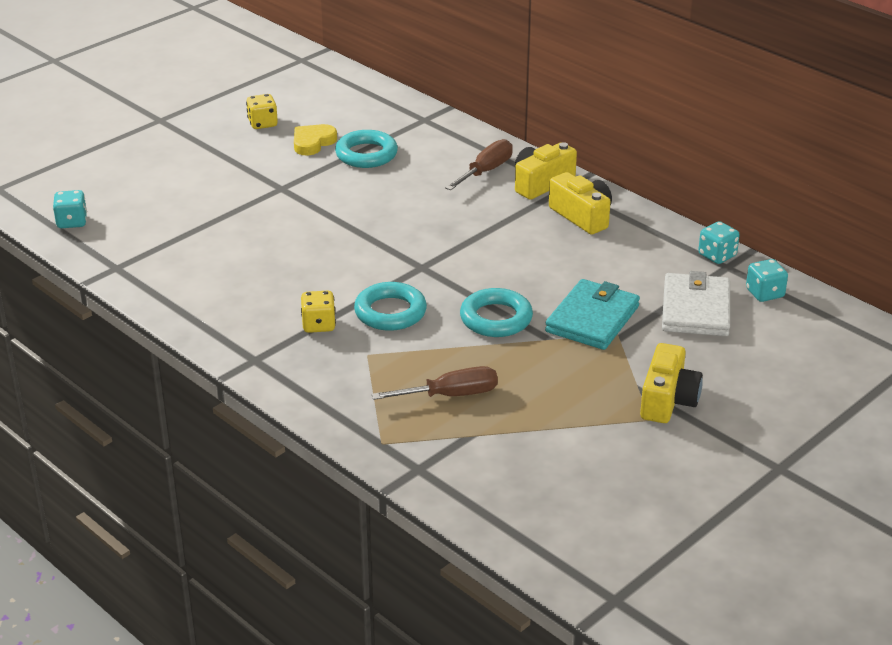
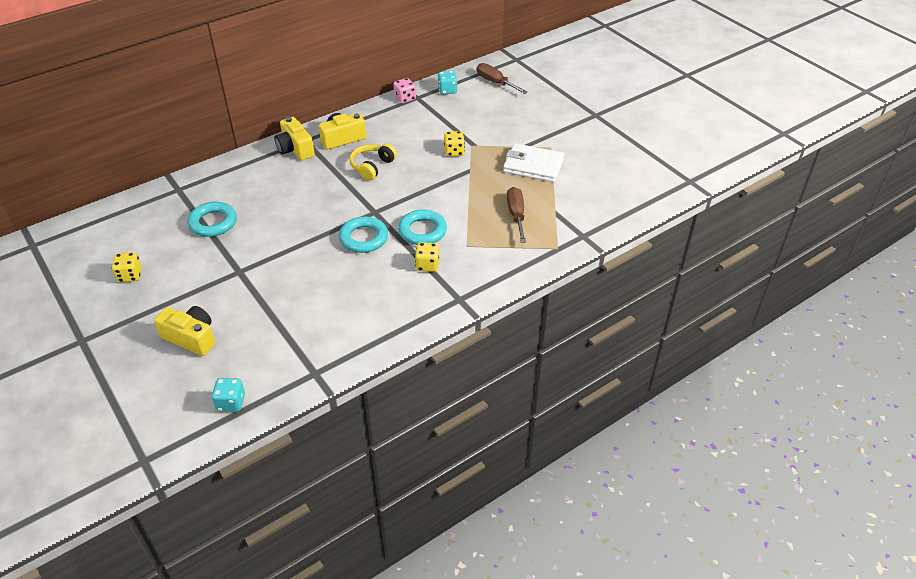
camera: 80 degrees left, 10 degrees up
yellow heart [294,124,337,155] -> none
brown screwdriver [445,139,513,190] -> brown screwdriver moved to [477,63,528,94]
turquoise ring [460,288,533,337] -> turquoise ring moved to [339,216,388,253]
turquoise wallet [545,279,640,350] -> yellow dice [444,131,465,157]
yellow camera [640,343,703,423] -> yellow camera moved to [154,306,215,356]
white wallet [662,271,730,336] -> white wallet moved to [503,143,564,182]
turquoise dice [698,221,740,264] -> pink dice [393,78,416,103]
none -> yellow headphones [350,144,397,181]

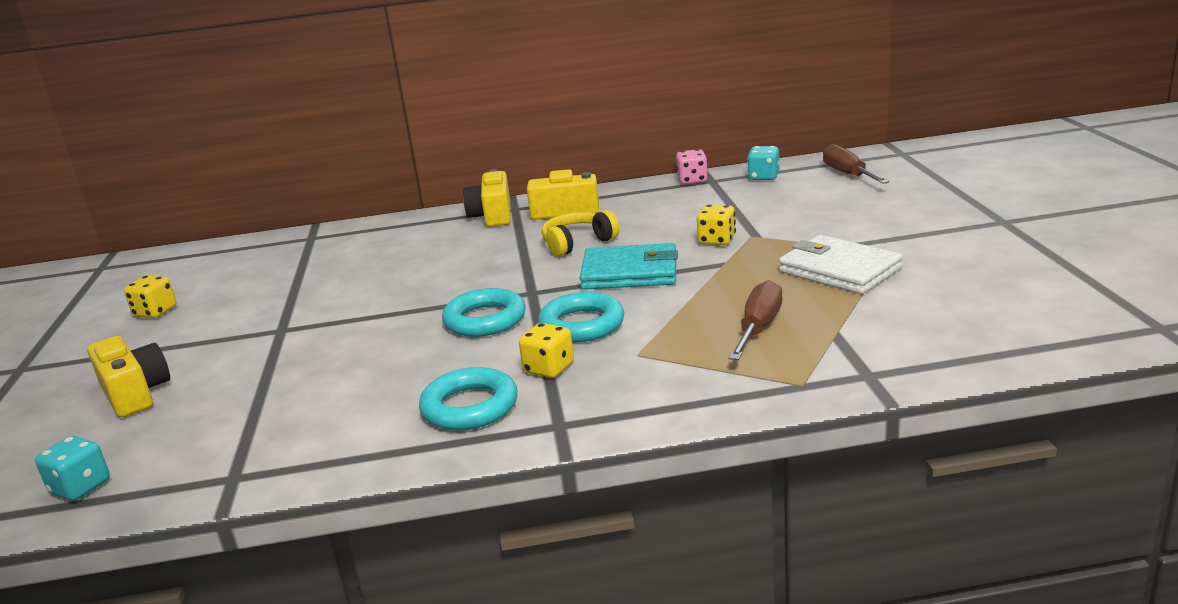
camera: 30 degrees right, 20 degrees down
turquoise ring [188,202,237,237] -> turquoise ring moved to [419,367,518,430]
none -> turquoise wallet [580,243,678,290]

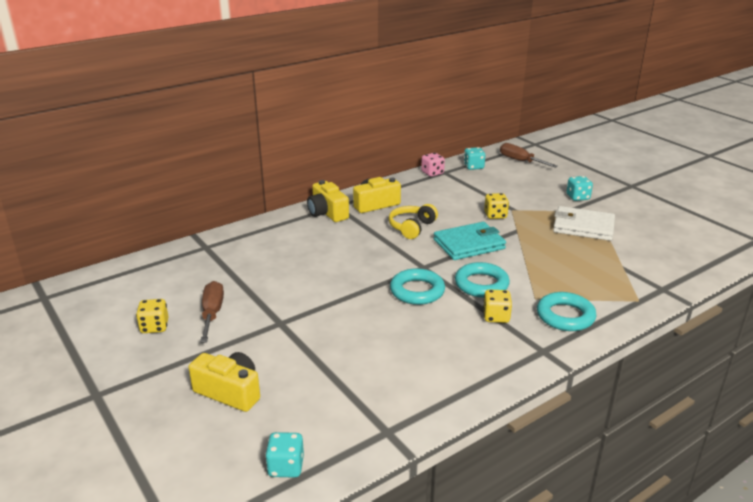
camera: 30 degrees left, 5 degrees up
turquoise ring [419,367,518,430] -> turquoise ring moved to [537,292,596,331]
brown screwdriver [729,280,782,360] -> brown screwdriver moved to [200,281,224,343]
none -> turquoise dice [566,176,593,201]

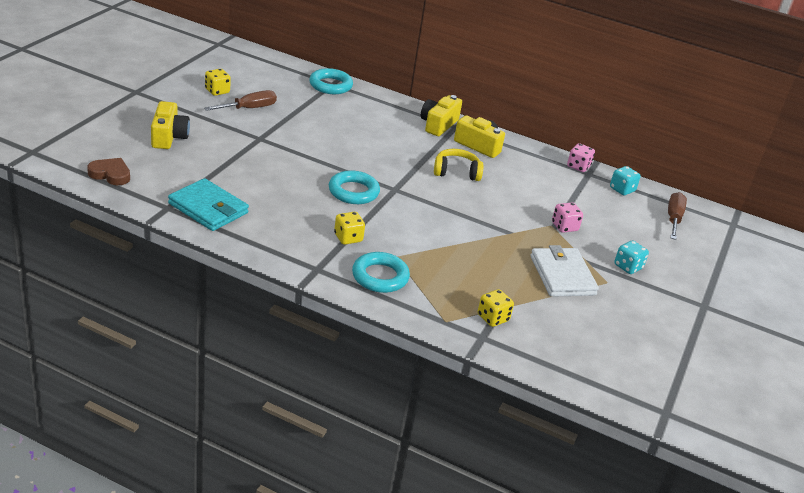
camera: 55 degrees right, 5 degrees up
turquoise dice [265,432,304,478] -> brown heart [87,158,130,185]
turquoise wallet [433,222,506,260] -> turquoise wallet moved to [168,178,249,231]
turquoise ring [455,262,510,298] -> turquoise ring moved to [309,68,353,94]
yellow dice [484,193,509,219] -> yellow dice moved to [478,289,514,327]
none -> pink dice [552,203,583,233]

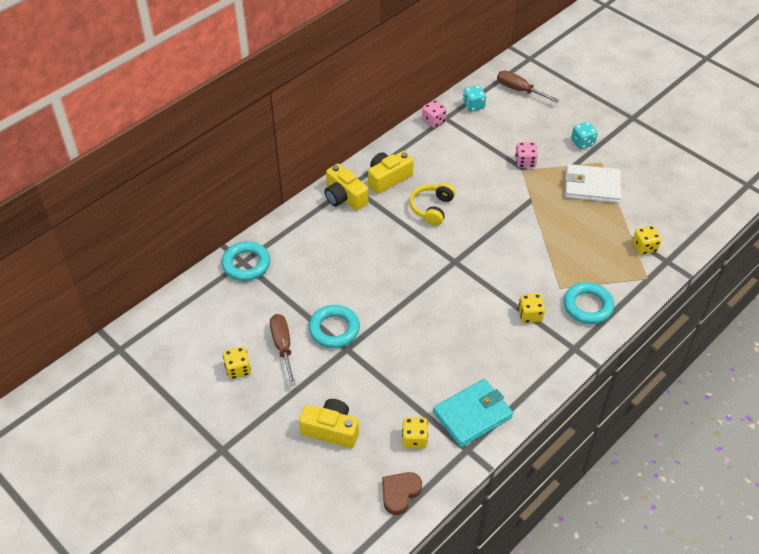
camera: 65 degrees left, 15 degrees up
turquoise ring [329,170,380,204] -> turquoise ring moved to [309,305,360,348]
none -> yellow dice [402,417,428,449]

